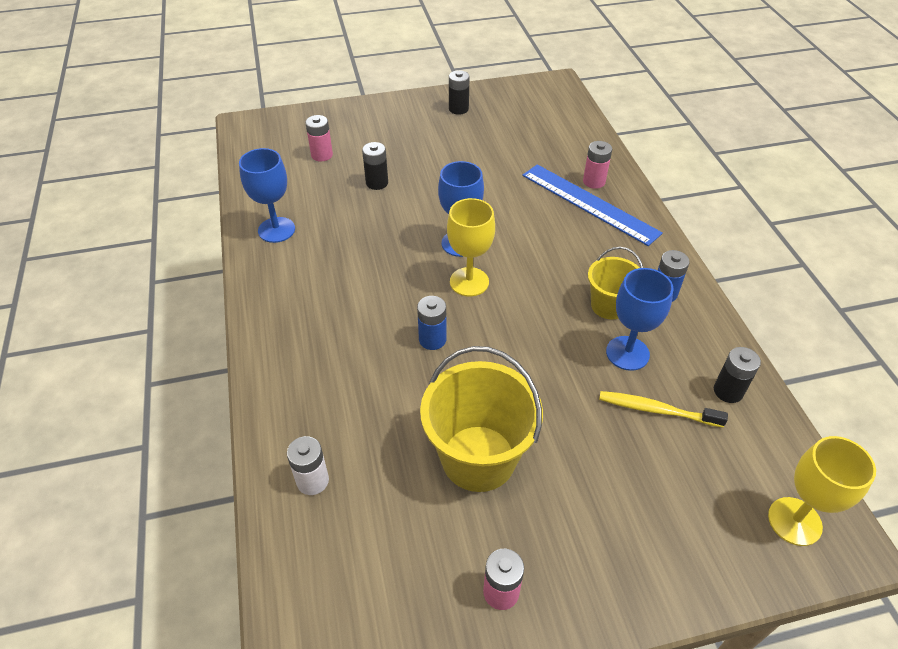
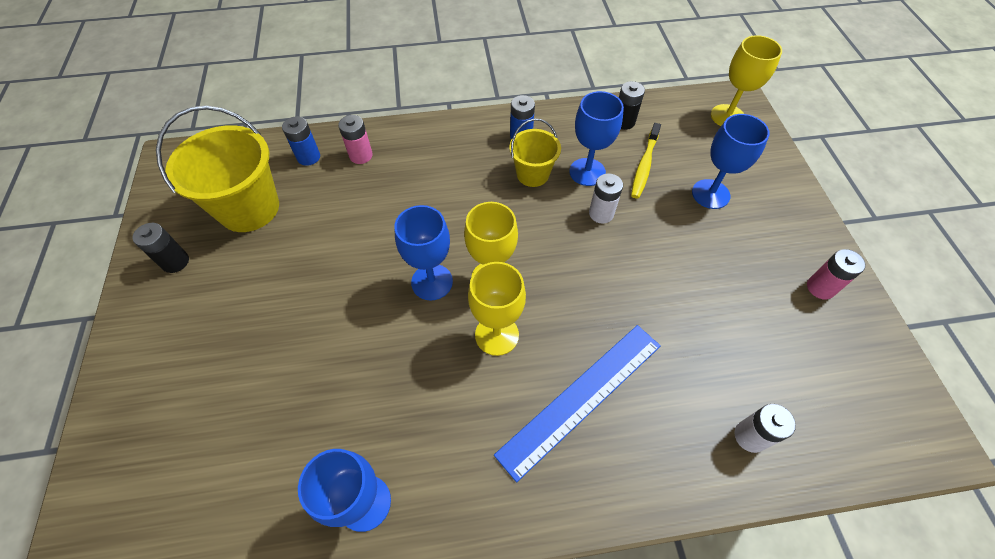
camera: 85 degrees left, 10 degrees up
pink battery [305,115,333,162] -> none
black battery [362,142,388,190] -> none
blue battery [417,296,446,350] -> blue battery moved to [282,116,320,166]
yellow bucket [420,346,543,492] -> yellow bucket moved to [156,105,279,232]
blue ruler [522,164,663,246] -> blue ruler moved to [494,325,661,482]
none -> yellow goblet [468,262,526,356]
none -> white battery [589,173,623,224]
none -> blue goblet [692,114,770,209]

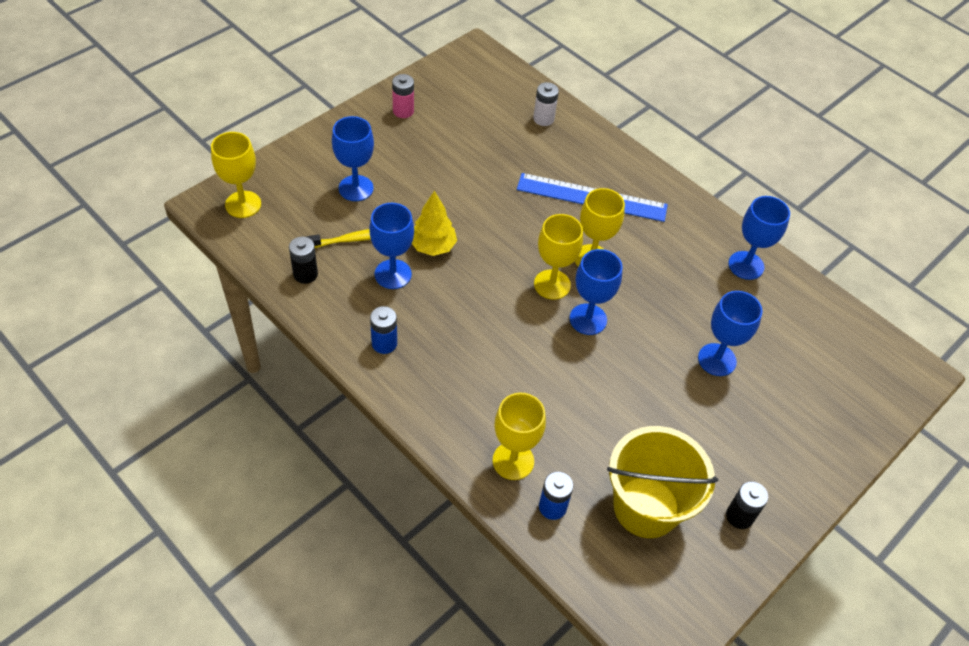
camera: 130 degrees left, 5 degrees down
pink battery [338,115,373,164] -> yellow goblet [493,392,546,480]
yellow bucket [509,118,561,187] -> none
white battery [589,173,623,224] -> yellow tree [412,191,457,256]
none -> blue goblet [698,291,762,376]

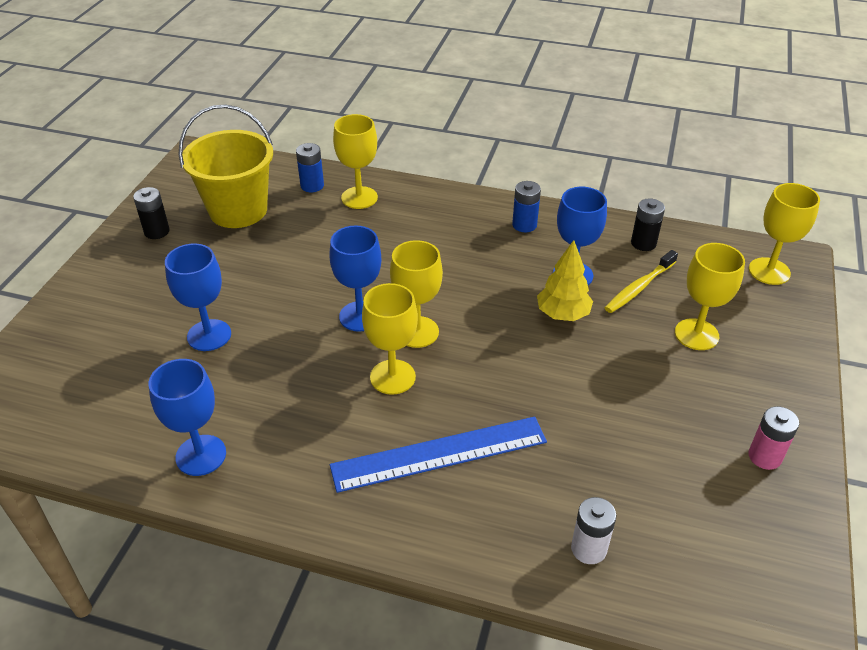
camera: 155 degrees right, 10 degrees down
blue goblet [332,116,374,201] -> yellow goblet [675,243,745,350]

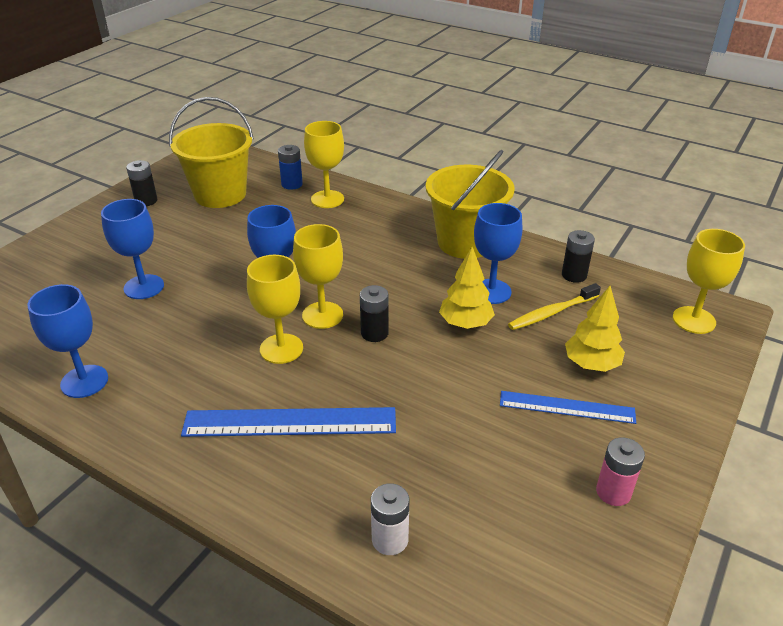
camera: 15 degrees right, 5 degrees down
blue battery [512,181,541,232] -> yellow bucket [426,150,515,259]
yellow goblet [675,243,745,350] -> yellow tree [565,286,625,372]
none -> black battery [360,285,389,342]
none -> blue ruler [500,391,636,424]

